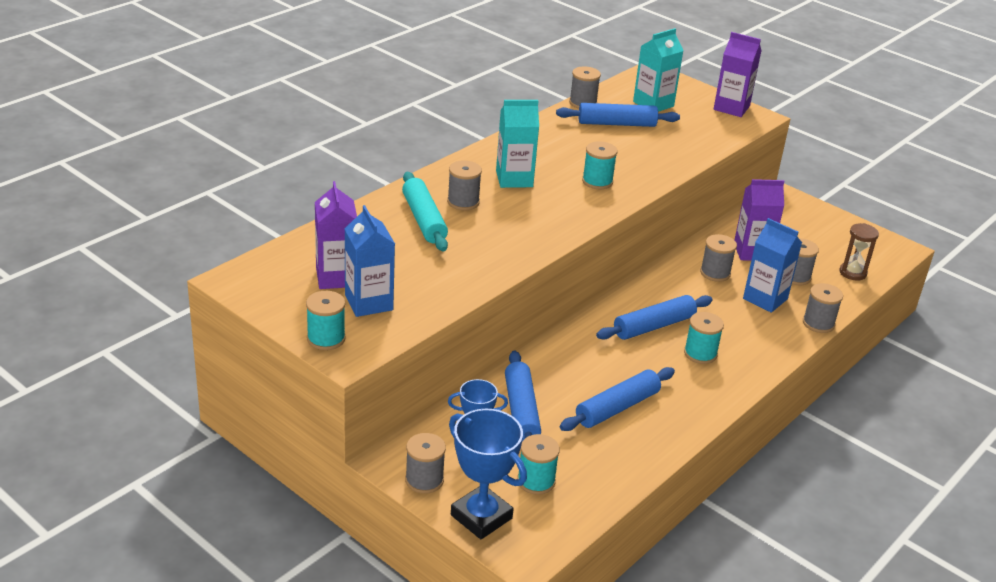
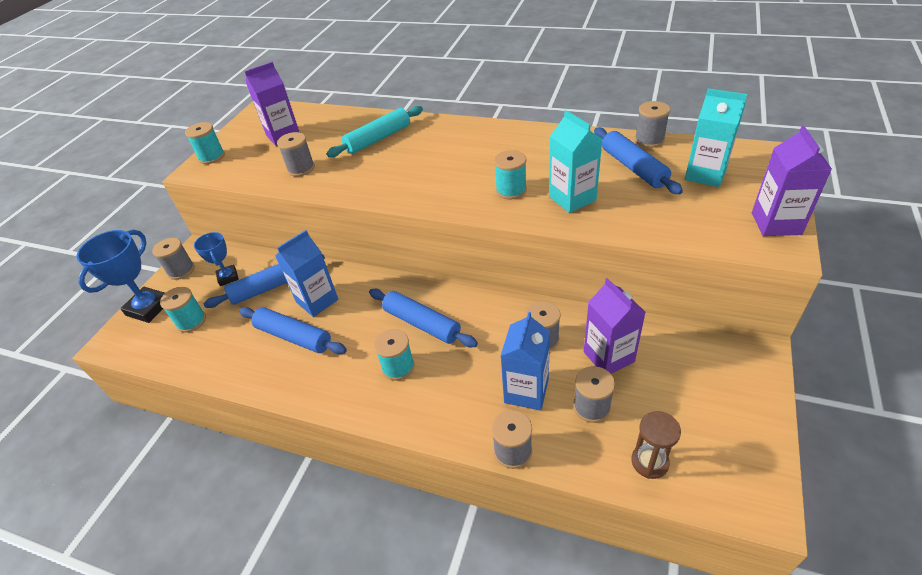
camera: 75 degrees right, 10 degrees up
blue carton [344,205,395,317] -> blue carton moved to [276,230,338,317]
grey spool [447,160,482,210] -> grey spool moved to [277,132,315,177]
turquoise carton [496,100,539,188] -> turquoise carton moved to [549,110,602,213]

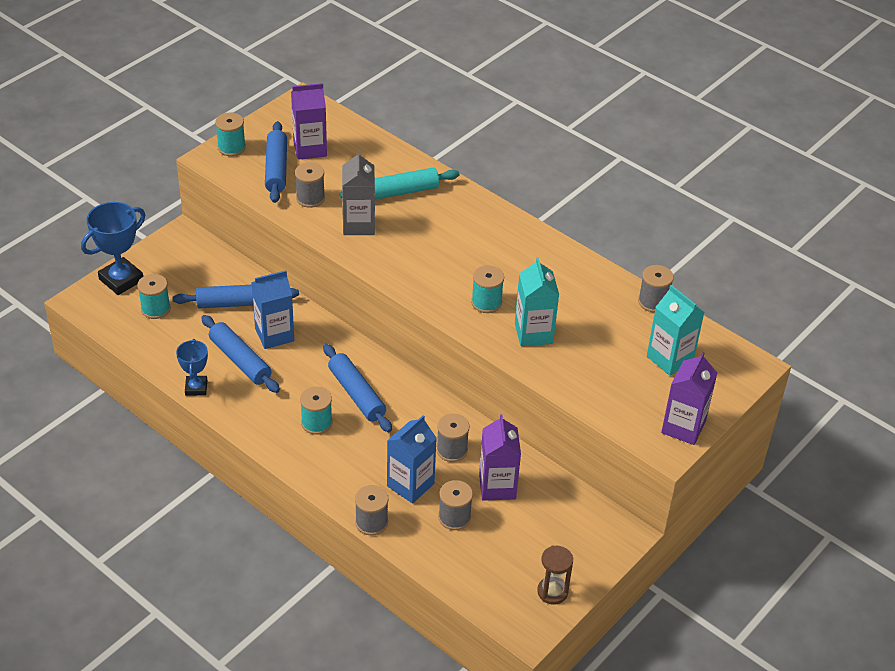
camera: 15 degrees right, 0 degrees up
grey spool [152,238,195,280] -> none
blue trophy [194,232,239,286] -> blue trophy moved to [176,339,208,396]
blue rolling pin [594,127,683,194] -> blue rolling pin moved to [265,121,287,203]
brown hourglass [631,411,681,479] -> brown hourglass moved to [537,546,573,605]
none -> grey carton [342,150,375,235]

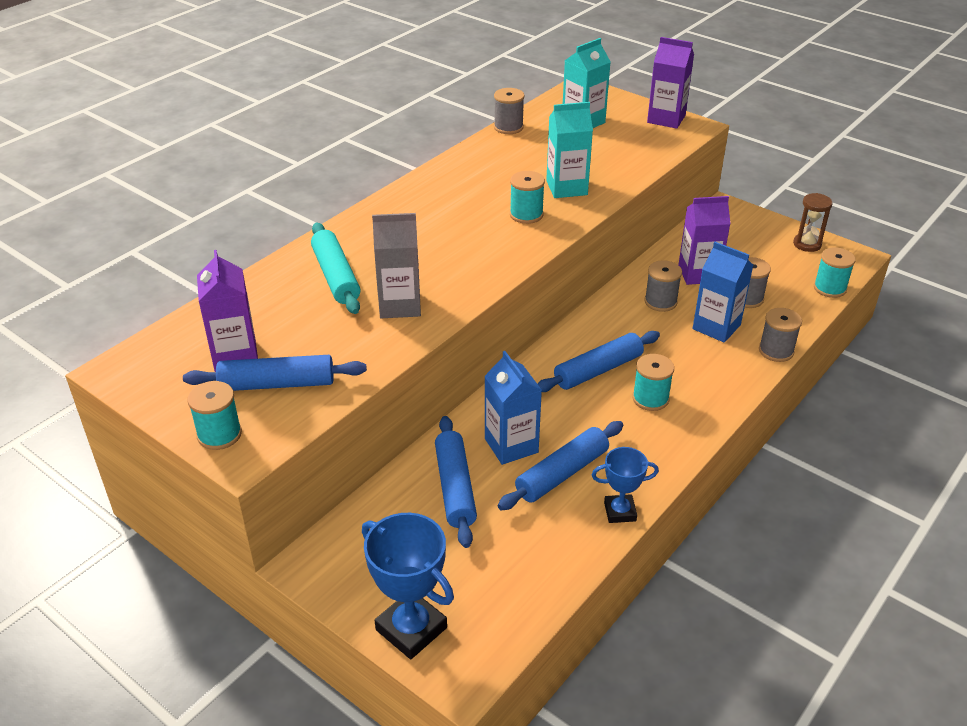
camera: 90 degrees left, 5 degrees down
turquoise spool [137,274,171,319] -> turquoise spool moved to [814,247,856,298]
grey spool [295,162,325,208] -> none

